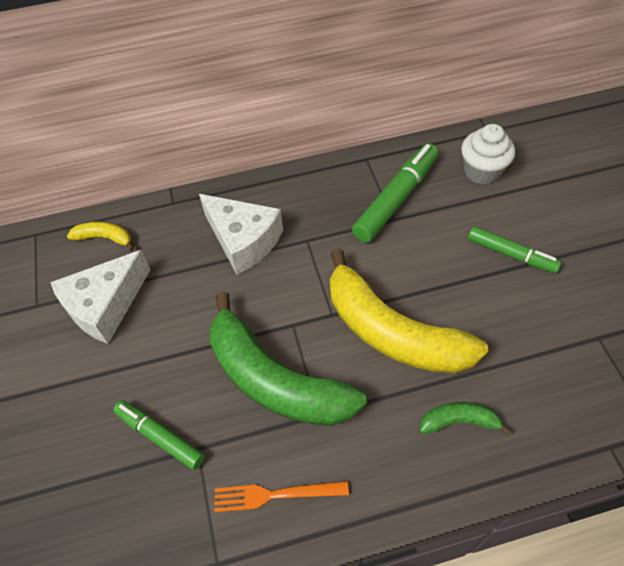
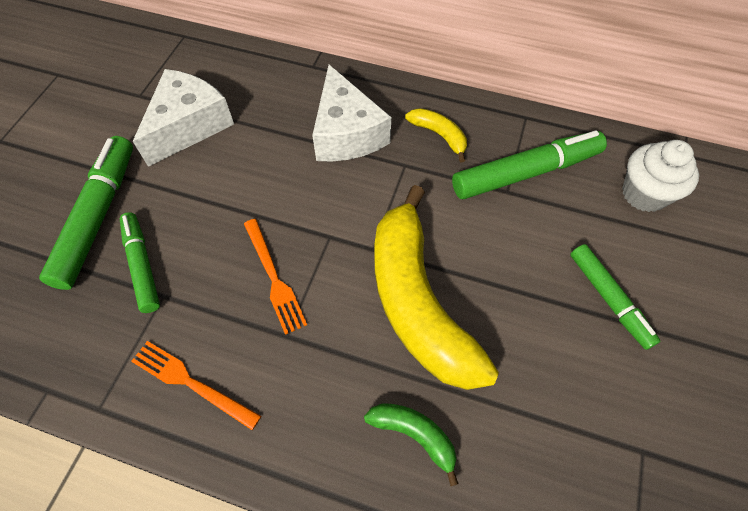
camera: 30 degrees right, 5 degrees up
white cheese [50,250,150,344] -> white cheese turned 135 degrees clockwise [133,69,234,167]
yellow banana [67,221,134,251] -> yellow banana moved to [405,108,467,162]
green banana [210,291,367,426] -> orange fork [244,219,307,335]
none -> green marker [39,136,133,290]

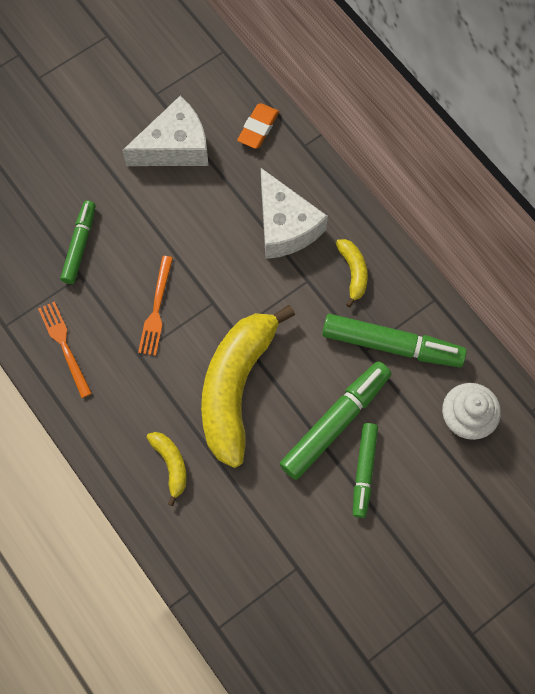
camera: 35 degrees right, 10 degrees up
green marker [39,136,133,290] -> green marker moved to [279,361,391,480]
white cheese [312,65,391,161] -> white cheese turned 45 degrees counterclockwise [261,168,328,259]
green banana [364,403,459,486] -> yellow banana [147,432,187,506]
none -> orange eraser [237,103,279,149]

